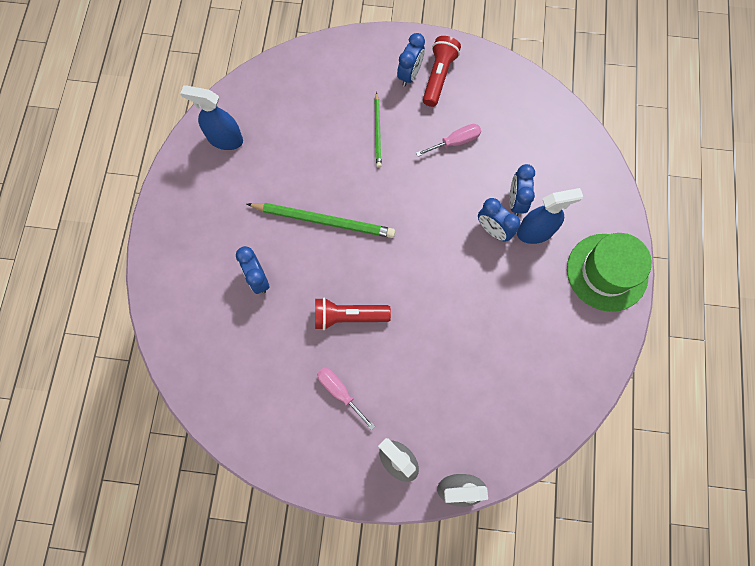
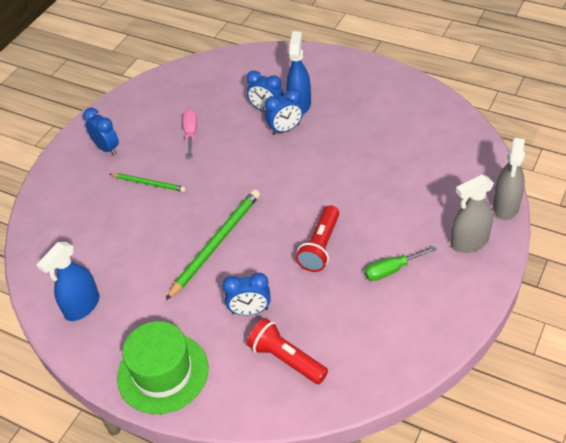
camera: 65 degrees left, 25 degrees down
pink screwdriver [317,368,375,430] -> green screwdriver [365,246,437,281]
red flashlight [423,36,461,107] -> red flashlight moved to [247,318,328,384]
green hat [567,233,652,312] -> green hat moved to [117,321,209,414]

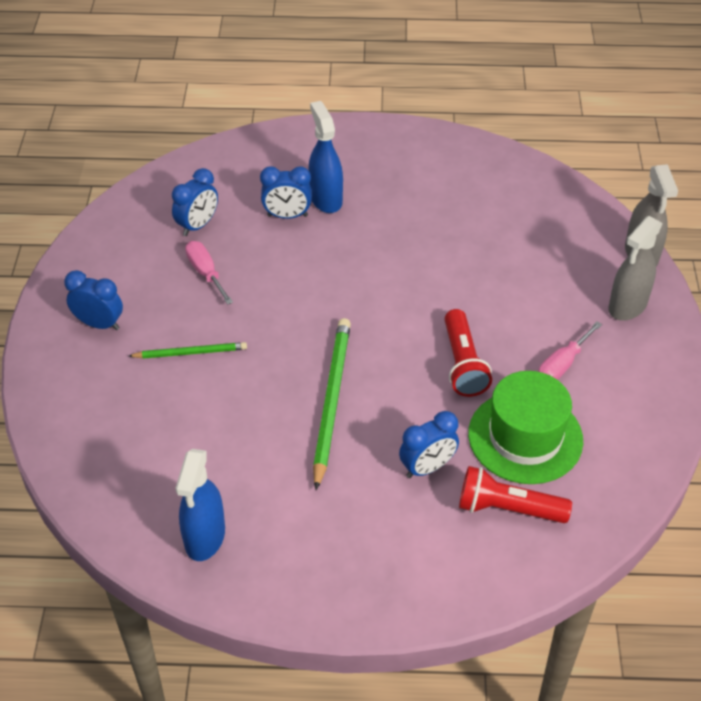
camera: 30 degrees left, 0 degrees up
green hat [117,321,209,414] -> green hat moved to [468,371,583,484]
blue clock [265,89,303,135] -> blue clock moved to [172,168,218,236]
green screwdriver [365,246,437,281] -> pink screwdriver [538,321,602,380]

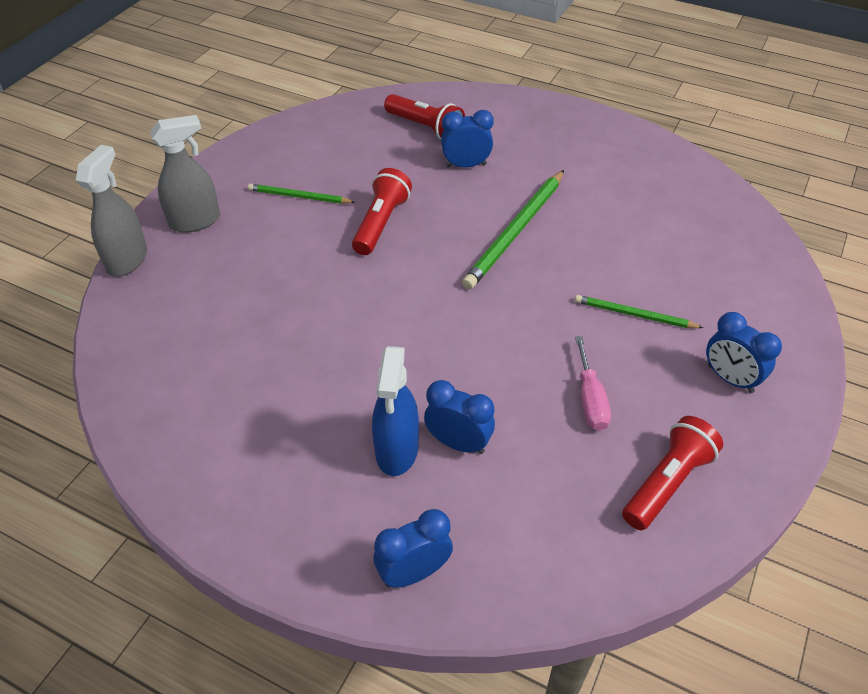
camera: 155 degrees left, 0 degrees up
blue clock [172,168,218,236] -> blue clock moved to [374,509,453,588]
blue spray bottle [175,449,225,561] -> none
green hat [468,371,583,484] -> none
pink screwdriver [538,321,602,380] -> green pencil [248,184,355,204]
none -> red flashlight [622,416,723,530]

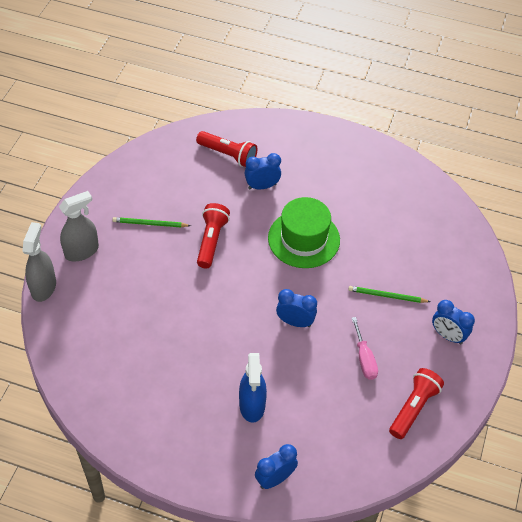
camera: 10 degrees left, 5 degrees up
blue clock [424,380,495,454] -> blue clock moved to [276,289,317,327]
green pencil [462,170,564,289] -> green hat [268,197,340,268]

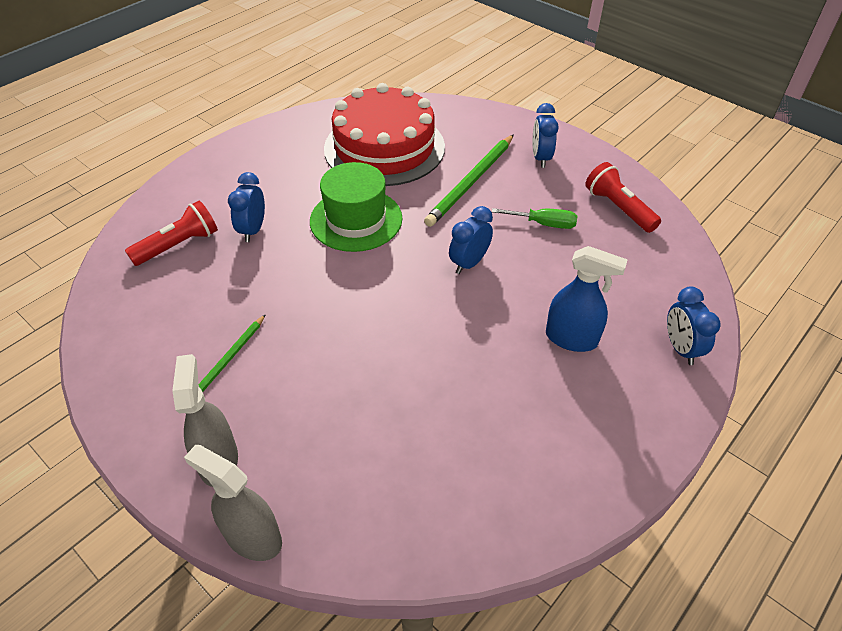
camera: 65 degrees left, 5 degrees down
red flashlight [197,203,230,268] -> none
green pencil [348,286,430,303] -> green pencil [424,134,514,227], size x1.75
pink screwdriver [352,317,378,380] -> green screwdriver [492,208,577,229]
blue clock [432,300,475,344] -> blue clock turned 120 degrees clockwise [533,103,559,168]
none -> red cake [324,83,445,186]

